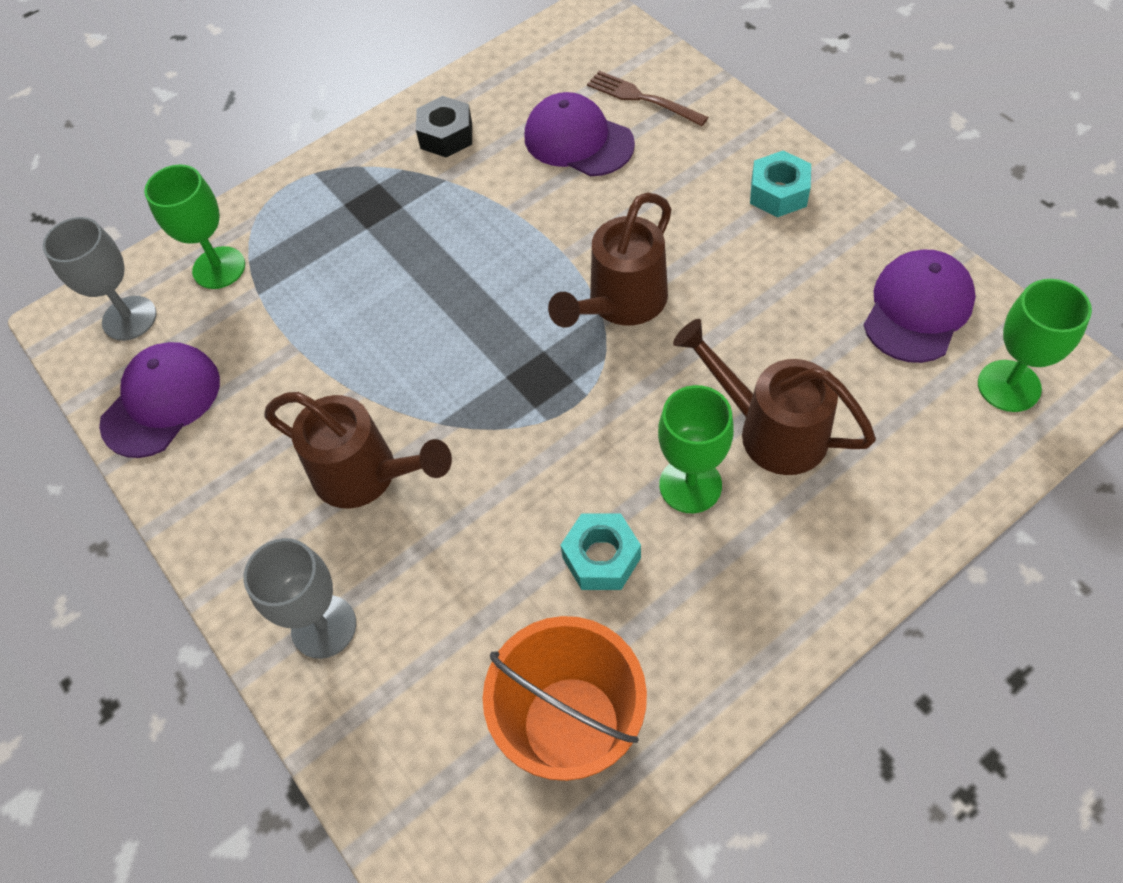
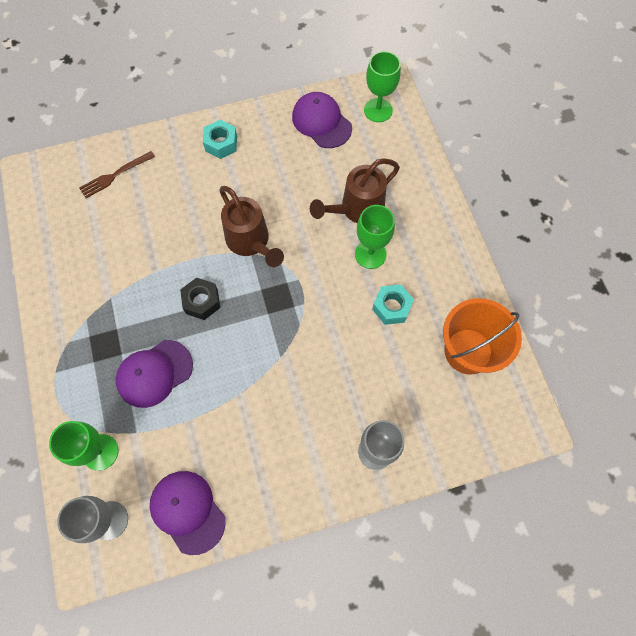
camera: 75 degrees left, 10 degrees up
brown watering can [264,392,452,509] -> none
black nut [416,96,472,157] -> black nut moved to [180,278,220,320]
purple cap [524,92,635,176] -> purple cap moved to [115,340,193,408]

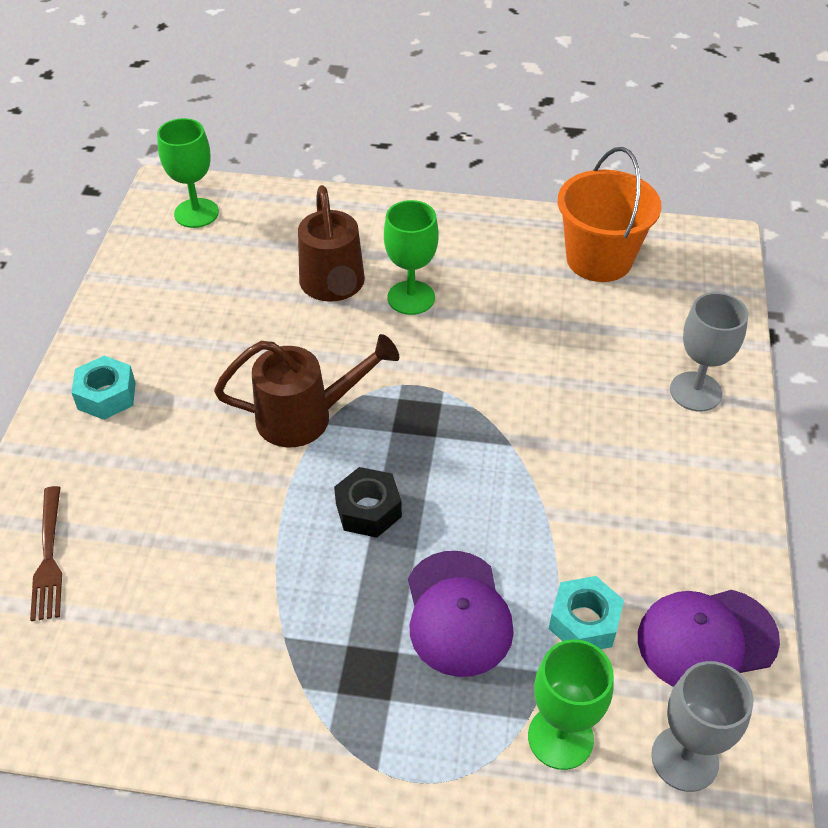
camera: 65 degrees left, 20 degrees down
purple cap [292,92,352,148] -> none
turquoise nut [372,284,414,325] -> turquoise nut moved to [549,576,624,649]

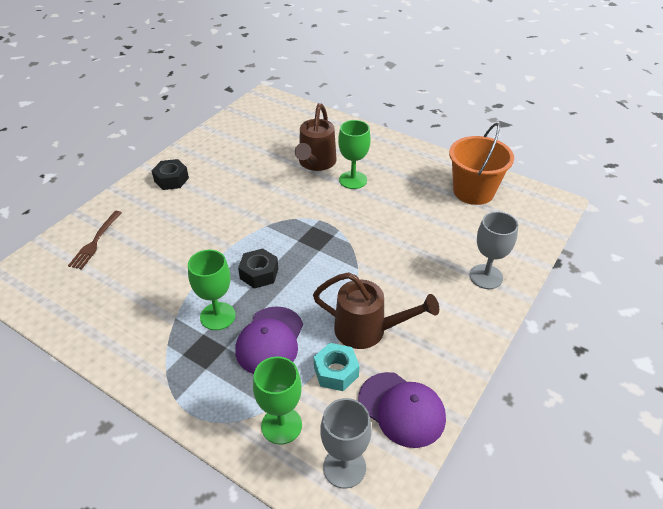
camera: 25 degrees right, 5 degrees down
turquoise nut [71,356,136,420] -> black nut [152,159,189,190]
green goblet [157,118,219,228] -> green goblet moved to [188,250,236,330]
brown watering can [214,334,399,447] -> brown watering can moved to [313,272,439,349]
purple cap [638,590,780,687] -> purple cap turned 150 degrees counterclockwise [358,372,446,448]

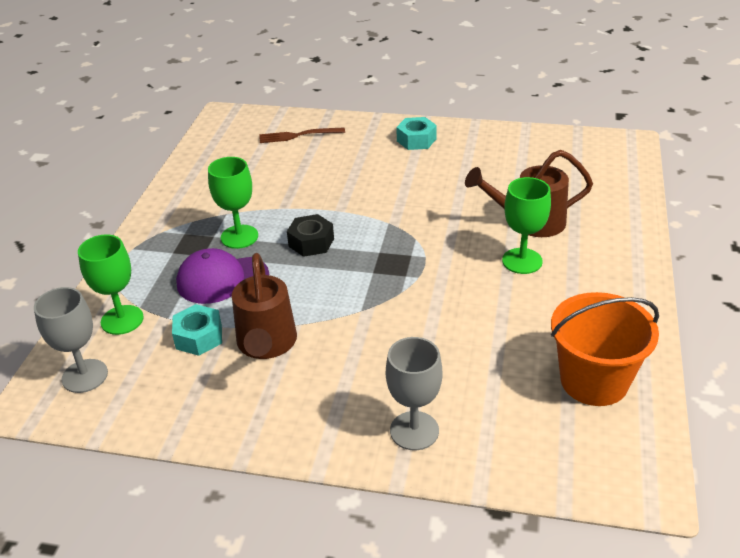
camera: 70 degrees right, 5 degrees down
black nut [152,159,189,190] -> turquoise nut [396,117,437,150]
purple cap [358,372,446,448] -> none

